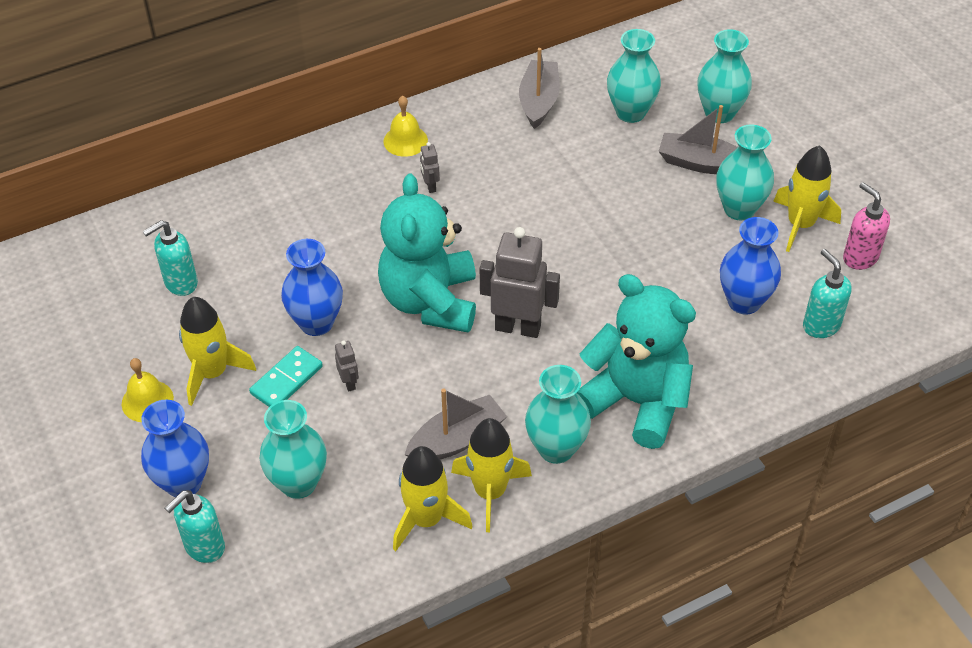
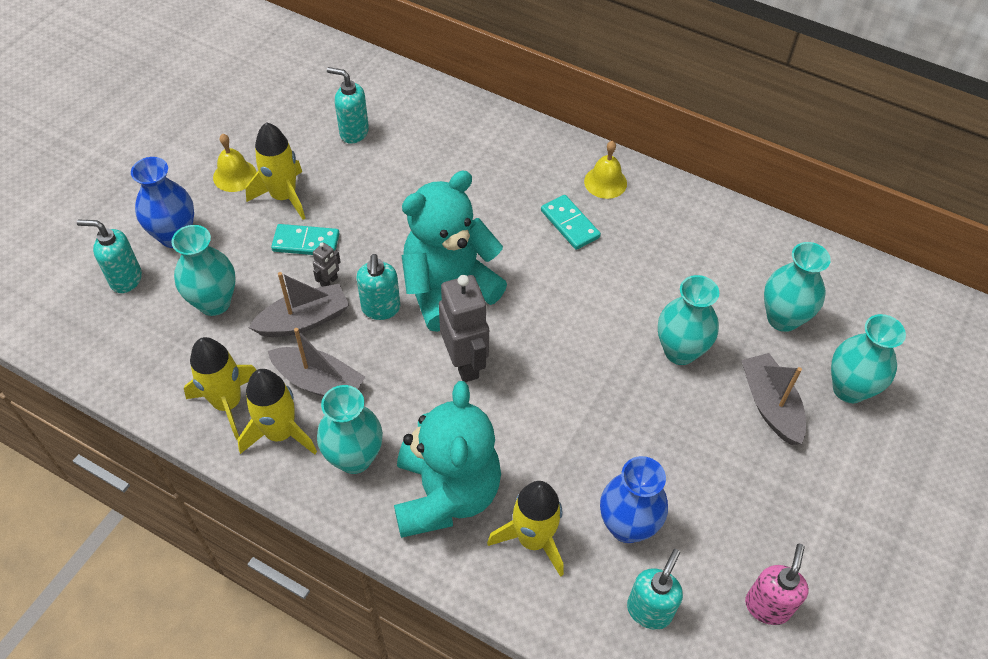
camera: 55 degrees right, 5 degrees up
blue vase [281,239,343,336] -> none
grey robot [420,142,440,193] -> turquoise domino [541,195,601,250]
grey boat [519,48,560,129] -> grey boat moved to [249,272,349,337]
turquoise vase [716,124,774,220] -> turquoise vase moved to [658,275,719,365]
yellow rocket [773,145,841,252] -> yellow rocket moved to [487,481,564,577]
none -> turquoise soap dispenser [356,254,400,320]

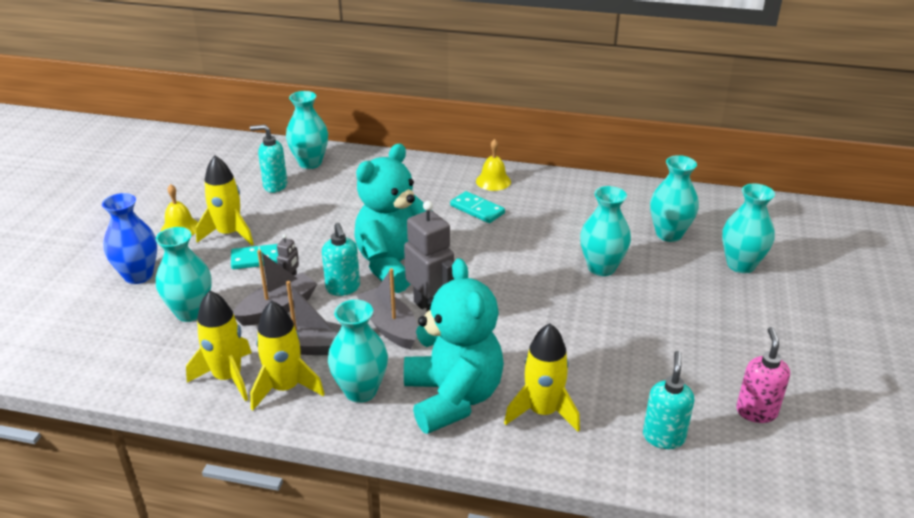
camera: 15 degrees left, 20 degrees down
turquoise soap dispenser [77,219,142,293] -> none
blue vase [600,456,668,543] -> none
grey boat [741,353,806,445] -> grey boat moved to [357,268,417,349]
none -> turquoise vase [286,91,328,169]

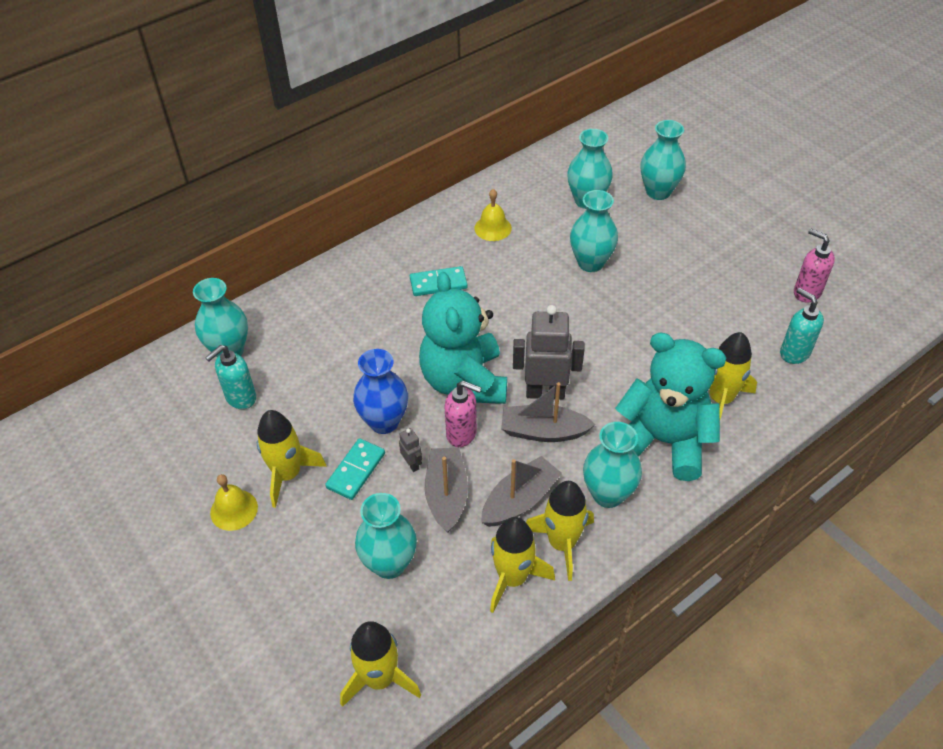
camera: 50 degrees left, 15 degrees up
blue vase [102,193,157,284] -> blue vase moved to [353,349,408,434]
turquoise soap dispenser [322,223,360,296] -> pink soap dispenser [445,381,482,447]
yellow bell [476,139,511,191] -> yellow bell moved to [474,189,512,241]
none -> yellow rocket [340,621,421,707]

